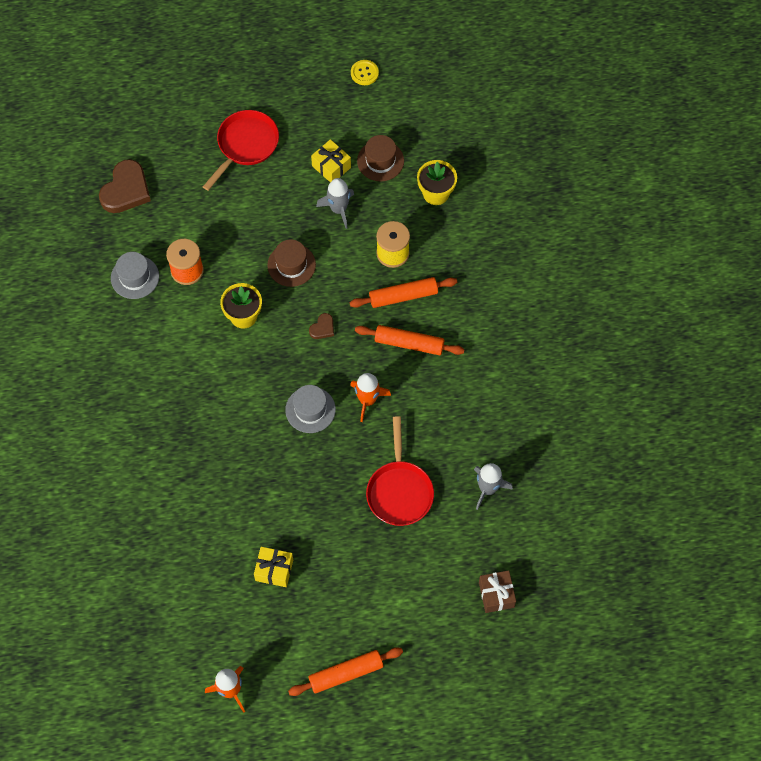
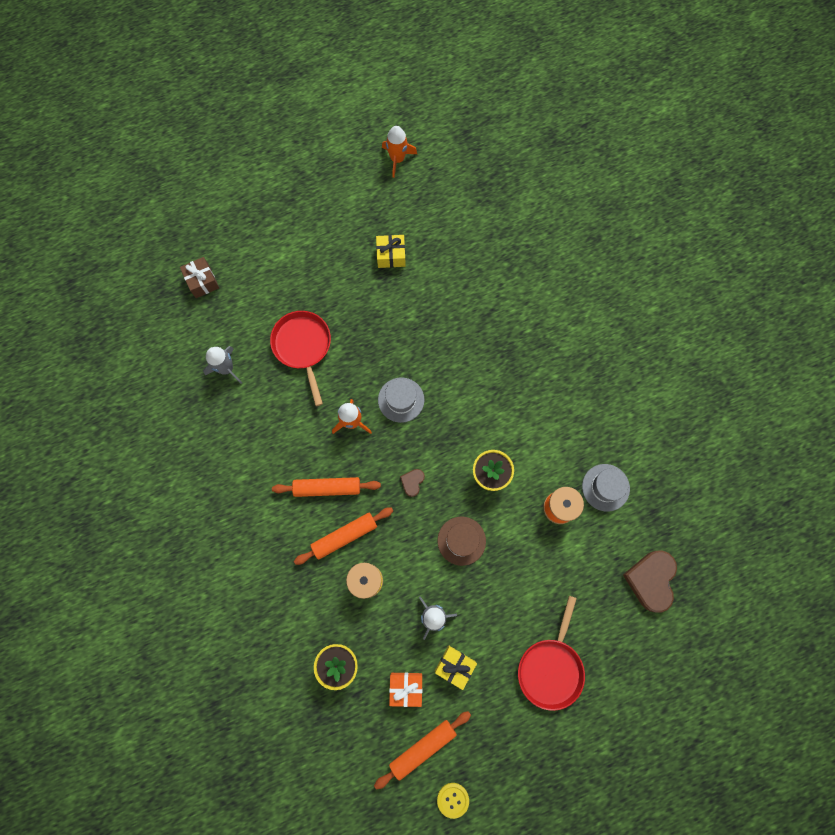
camera: 165 degrees right, 10 degrees up
orange rolling pin [288,647,403,696] -> orange rolling pin moved to [374,711,471,790]
brown hat [357,135,404,181] -> orange gift [389,673,422,707]

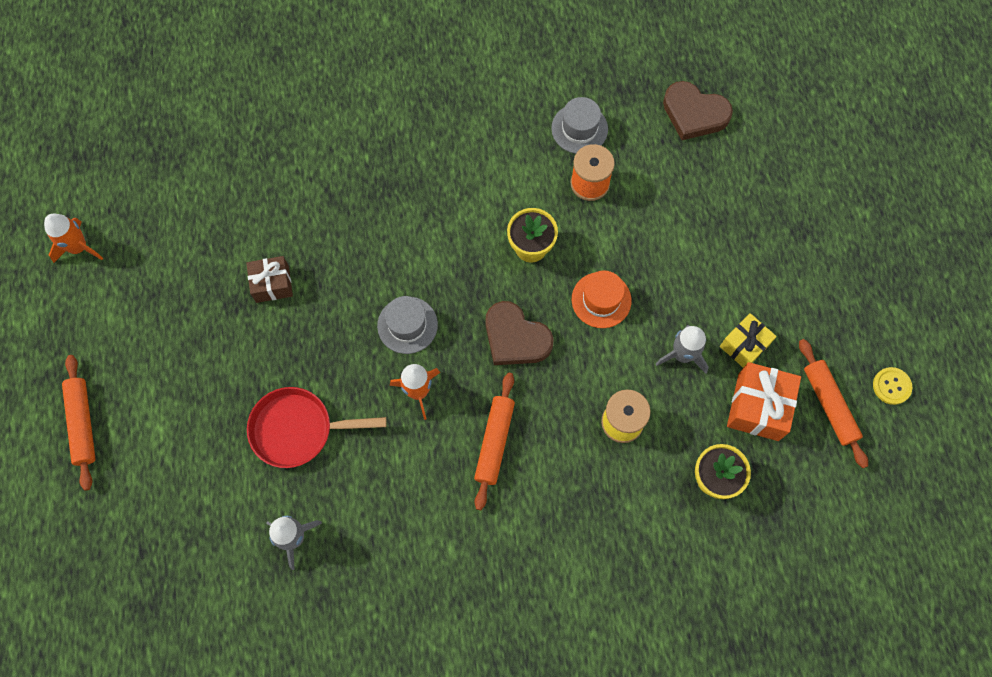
camera: 75 degrees left, 5 degrees down
brown gift [180,257,219,298] -> brown gift moved to [246,256,293,303]
orange rolling pin [294,507,393,565] -> orange rolling pin moved to [62,355,96,491]
yellow gift [376,235,406,268] -> none
orange gift [389,673,422,707] -> orange gift [727,362,801,441], size x1.51
brown heart [400,469,425,497] -> brown heart [485,301,554,365], size x2.07
brown hat [438,517,486,566] -> orange hat [572,271,632,328]
red pan [518,596,585,711] -> none

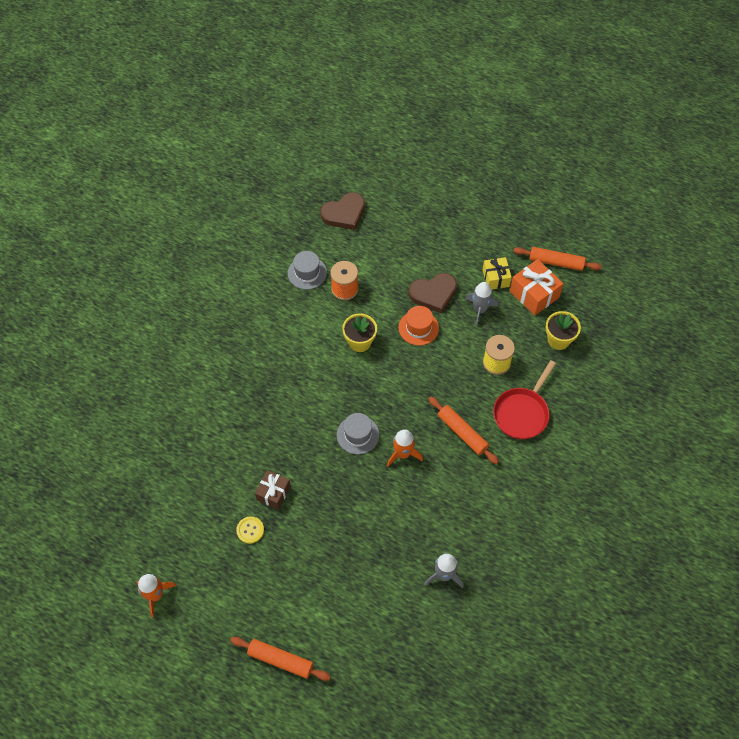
camera: 55 degrees left, 10 degrees down
red pan [247,387,387,468] -> red pan moved to [493,360,556,439]
brown heart [485,301,554,365] -> brown heart moved to [409,273,457,313]
yellow button [873,367,912,405] -> yellow button moved to [236,516,264,544]

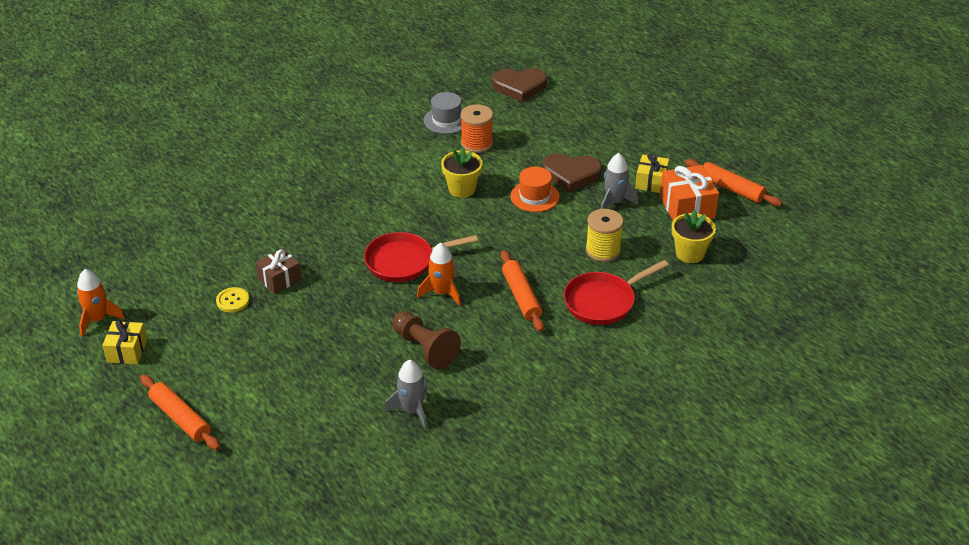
camera: 25 degrees right, 20 degrees down
grey hat [337,413,379,455] -> red pan [364,232,478,282]
none -> yellow gift [102,320,147,364]
none -> brown pawn [392,311,461,369]

